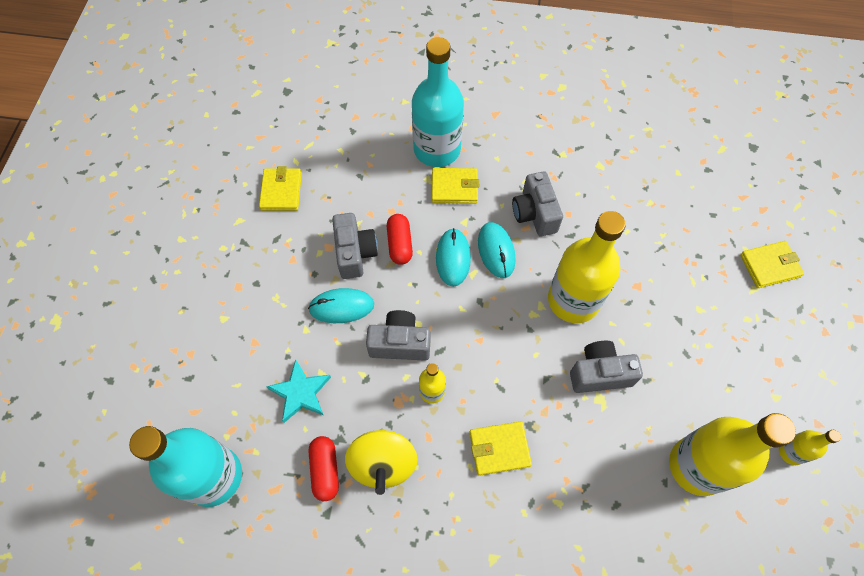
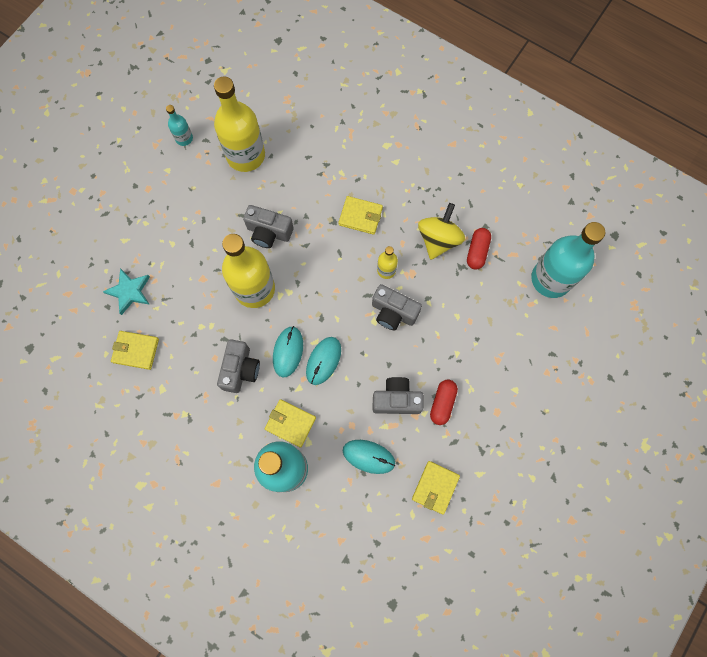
camera: 155 degrees left, 10 degrees up
turquoise star [266,359,331,423] -> turquoise star moved to [103,268,150,315]
turquoise mouse [308,288,374,323] -> turquoise mouse moved to [343,440,395,474]
grey camera [332,213,378,279] -> grey camera turned 75 degrees clockwise [373,377,424,414]
red capsule [387,214,413,265] -> red capsule moved to [430,380,458,425]
yellow wallet [740,241,804,288] -> yellow wallet moved to [111,331,159,370]
yellow bottle [779,430,841,465] -> turquoise bottle [166,105,193,146]

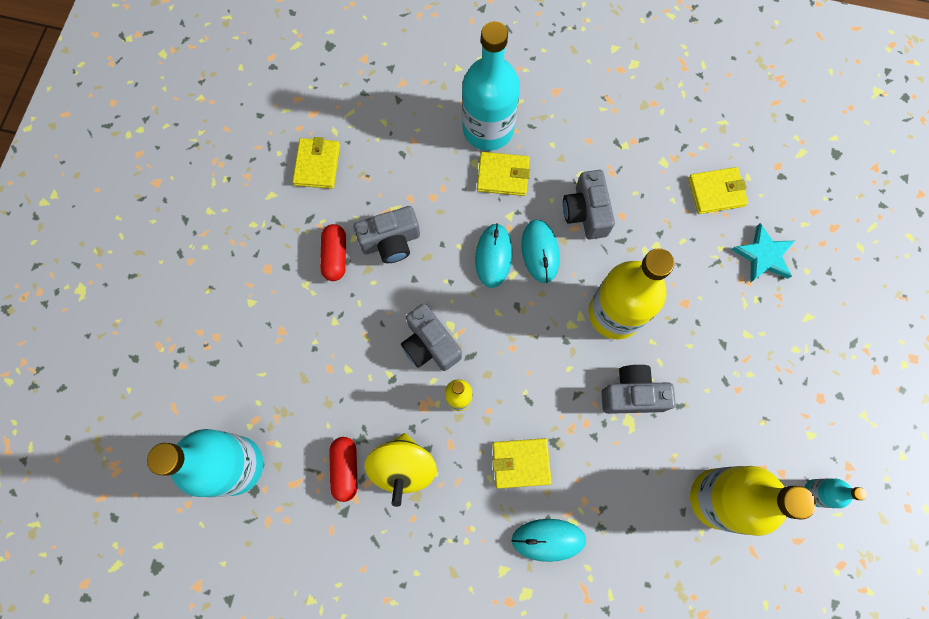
camera: 160 degrees right, 0 degrees up
turquoise mouse [343,440,395,474] -> turquoise mouse moved to [512,519,586,562]
grey camera [372,284,422,331] -> grey camera turned 135 degrees counterclockwise [401,303,462,371]

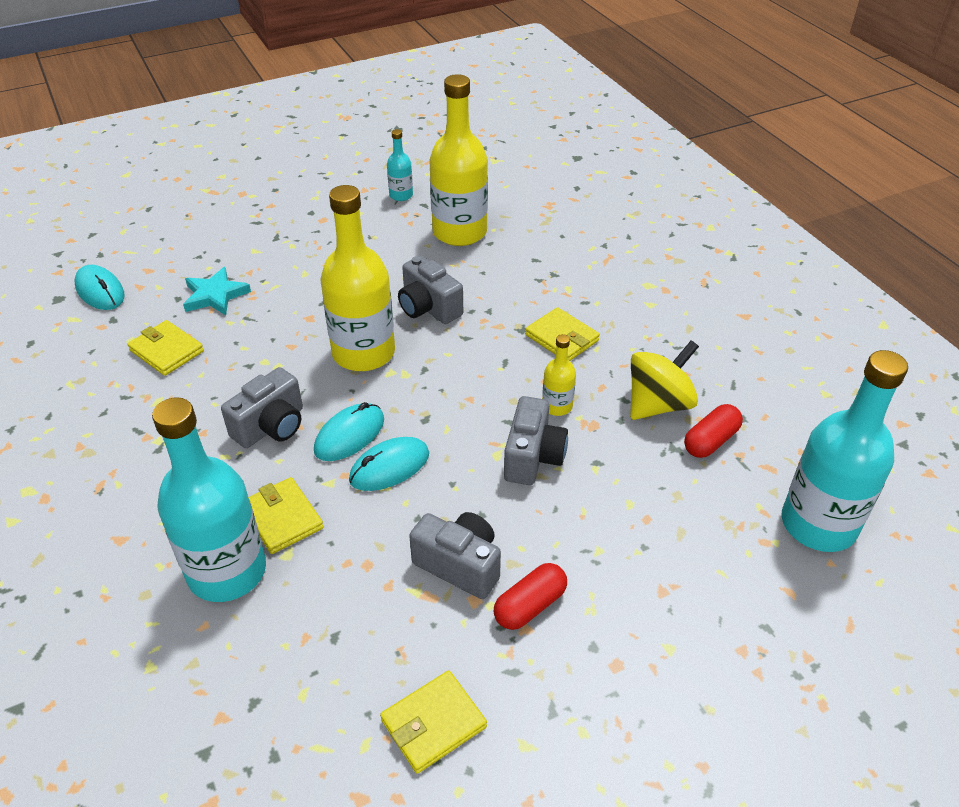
camera: 130 degrees left, 30 degrees down
turquoise mouse [512,519,586,562] -> turquoise mouse moved to [75,265,125,310]

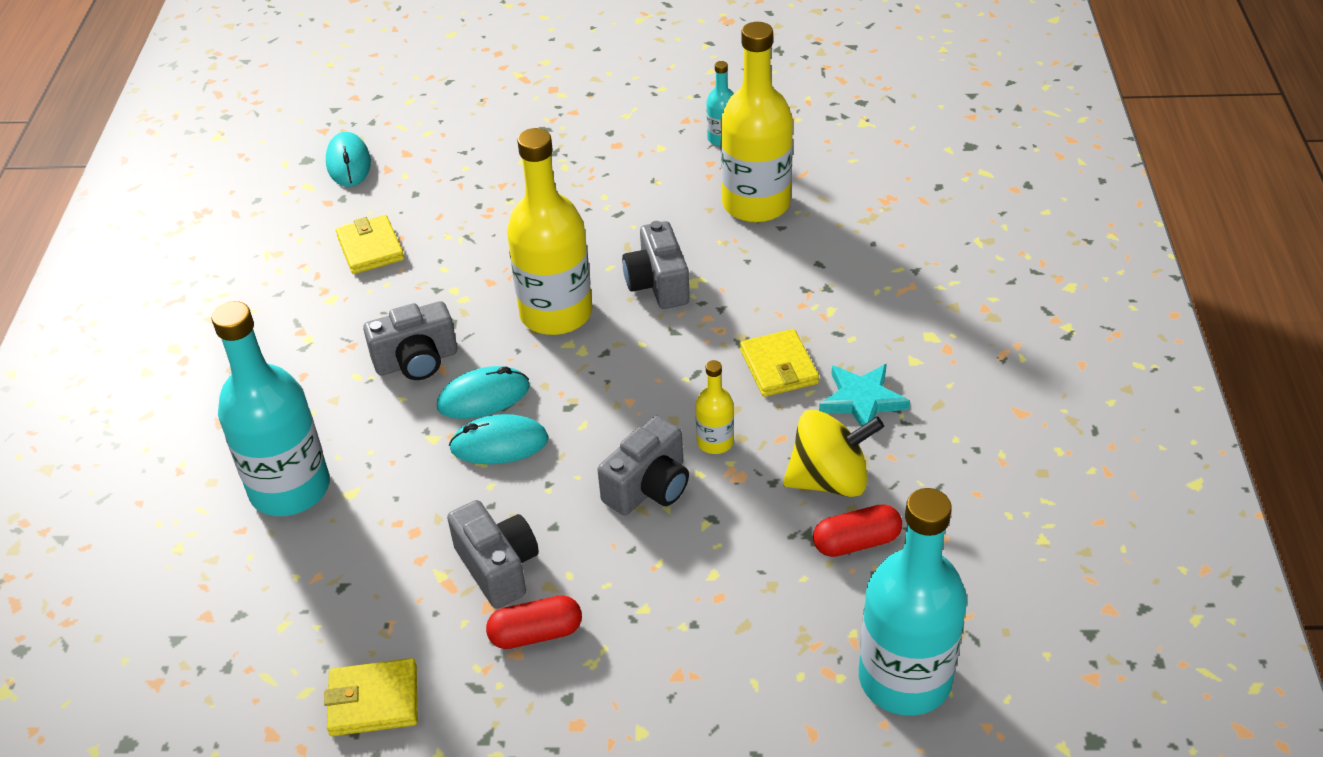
camera: 30 degrees right, 0 degrees up
turquoise star [183,267,251,315] -> turquoise star moved to [819,364,910,426]
yellow wallet [248,477,324,554] -> none

